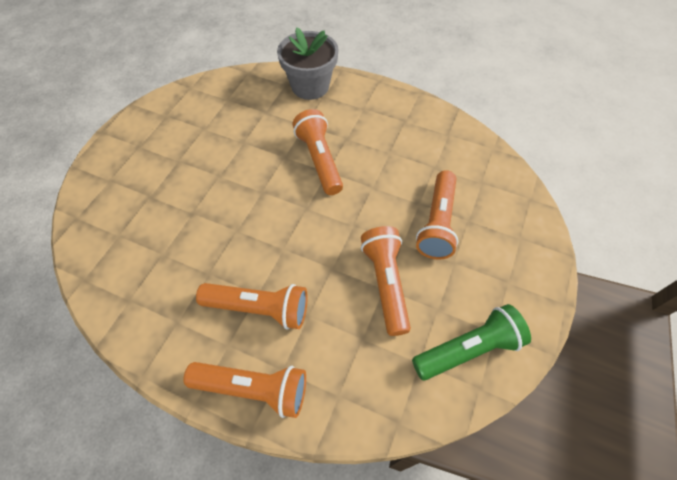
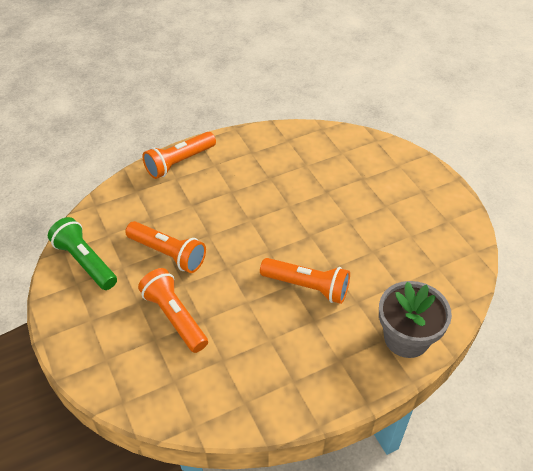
camera: 130 degrees right, 10 degrees down
orange flashlight [196,283,308,329] -> none
green flashlight [412,304,531,380] -> green flashlight turned 120 degrees clockwise [48,217,117,290]

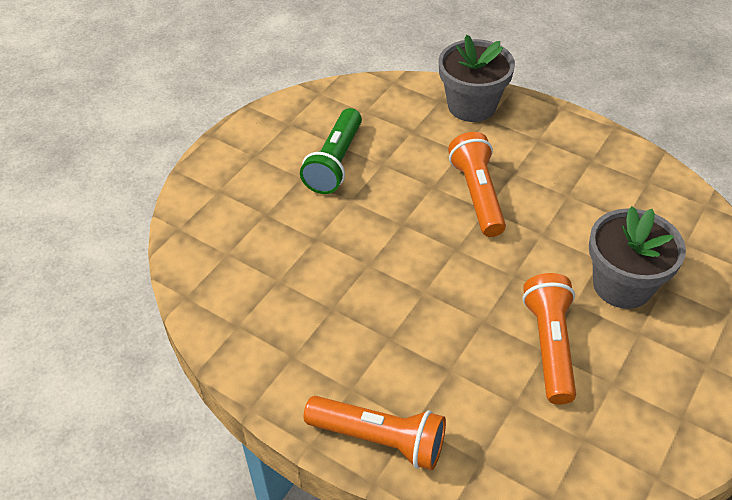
camera: 120 degrees left, 0 degrees up
green flashlight [48,217,117,290] -> green flashlight moved to [300,108,362,194]
orange flashlight [138,268,208,353] -> grey flower pot [589,206,686,309]

